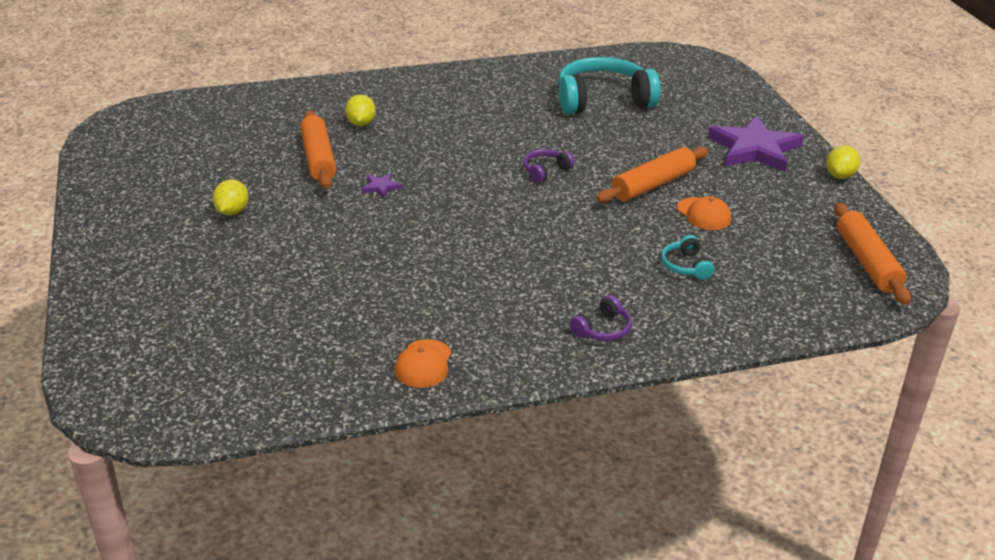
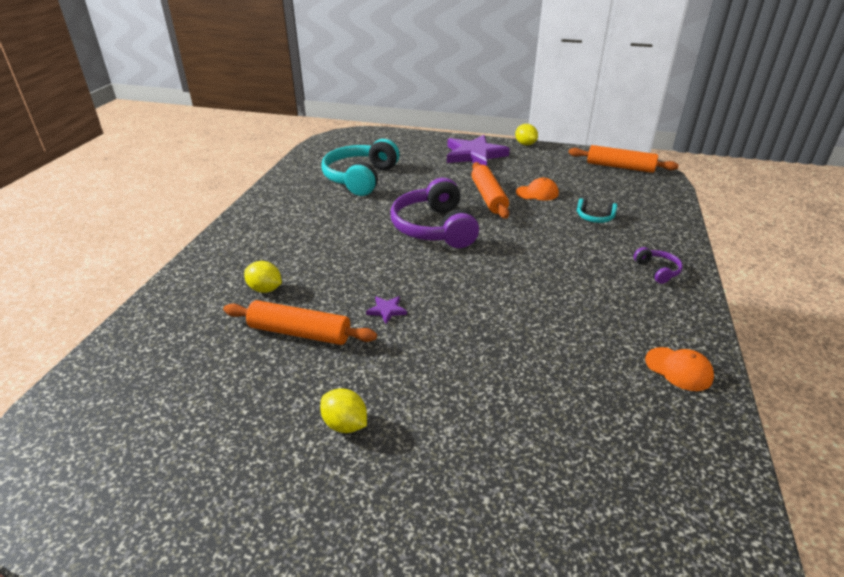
camera: 60 degrees left, 0 degrees up
purple headphones [523,149,574,182] -> purple headphones [391,178,479,248], size x2.28

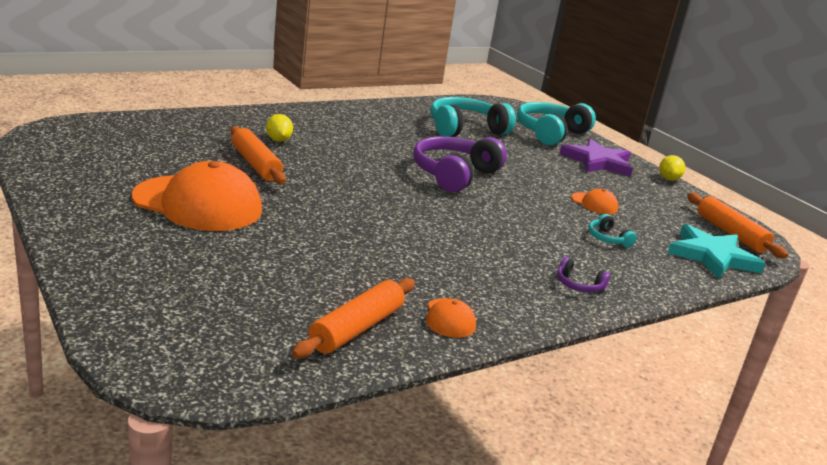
camera: 40 degrees right, 10 degrees down
yellow lemon [320,389,367,433] -> orange cap [132,161,262,231]
purple star [366,296,407,324] -> none
orange rolling pin [471,162,509,219] -> orange rolling pin moved to [292,278,415,359]
purple headphones [634,247,683,284] -> purple headphones turned 90 degrees clockwise [557,257,610,293]
none -> turquoise headphones [517,102,596,145]
none -> turquoise star [668,224,766,279]

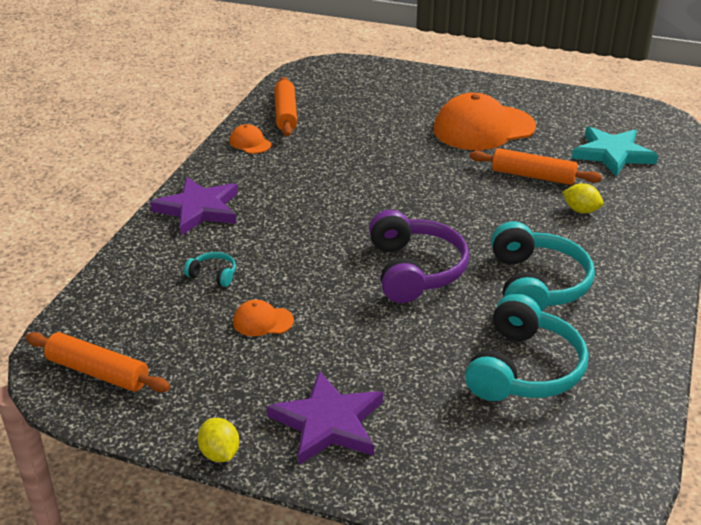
camera: 145 degrees right, 10 degrees up
turquoise headphones [517,102,596,145] -> turquoise headphones moved to [491,221,595,312]
purple headphones [557,257,610,293] -> purple star [150,177,238,235]
turquoise star [668,224,766,279] -> turquoise star moved to [572,127,658,177]

